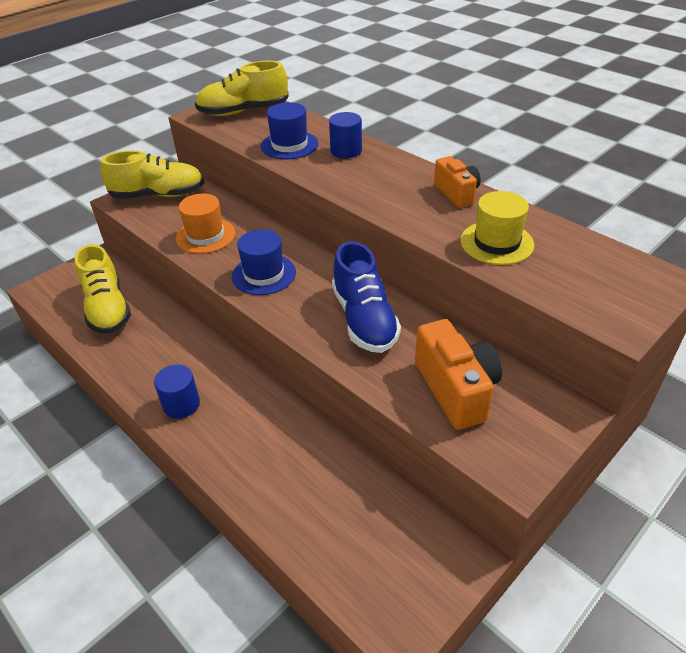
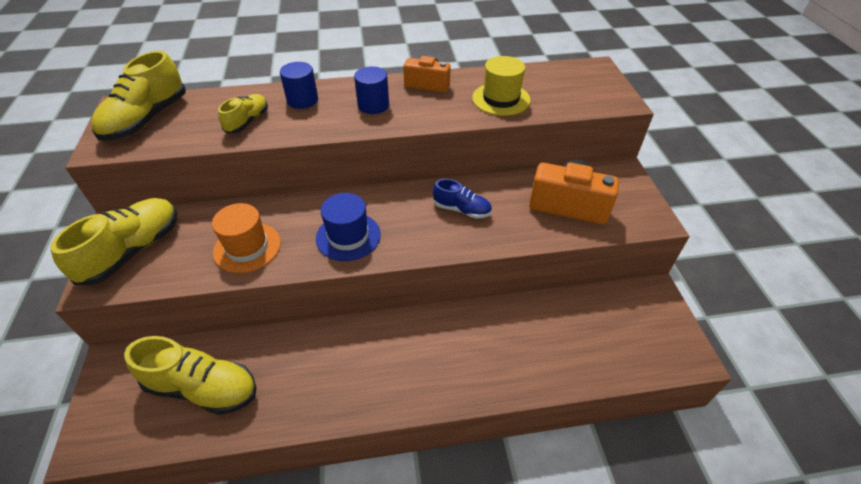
camera: 55 degrees left, 5 degrees up
blue cylinder [154,364,200,419] -> blue cylinder moved to [354,66,389,114]
blue hat [261,102,319,159] -> yellow shoe [218,94,268,134]
blue shoe [332,241,401,353] -> blue shoe [433,179,492,219], size x0.57

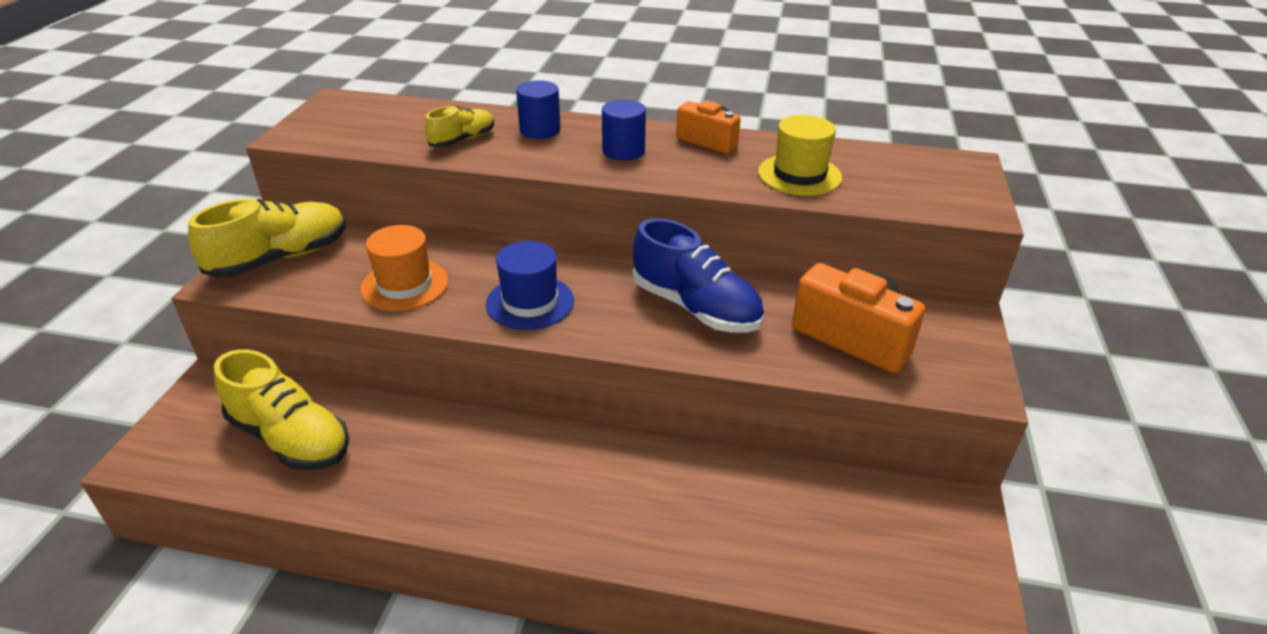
camera: 20 degrees right, 10 degrees down
yellow shoe [91,51,186,141] -> none
blue shoe [433,179,492,219] -> blue shoe [633,218,764,332], size x1.76

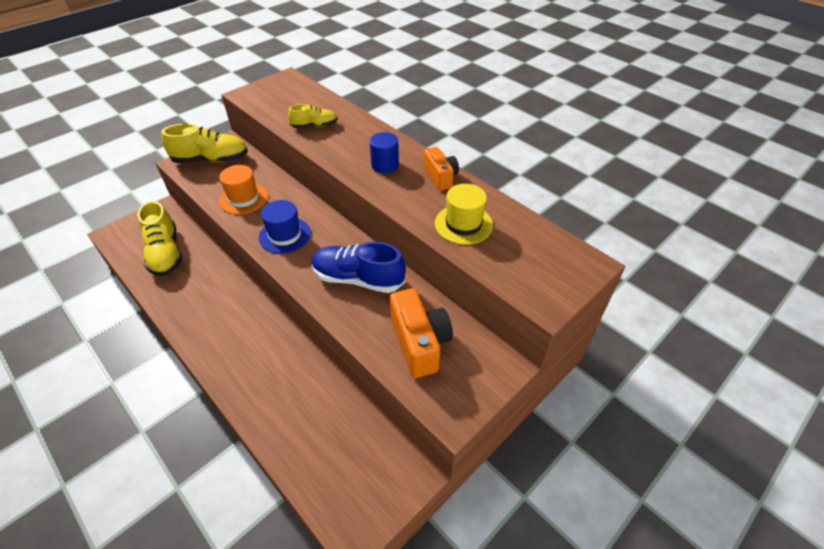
camera: 35 degrees right, 10 degrees up
blue cylinder [516,80,561,139] -> none
blue shoe [633,218,764,332] -> blue shoe turned 120 degrees clockwise [311,242,406,293]

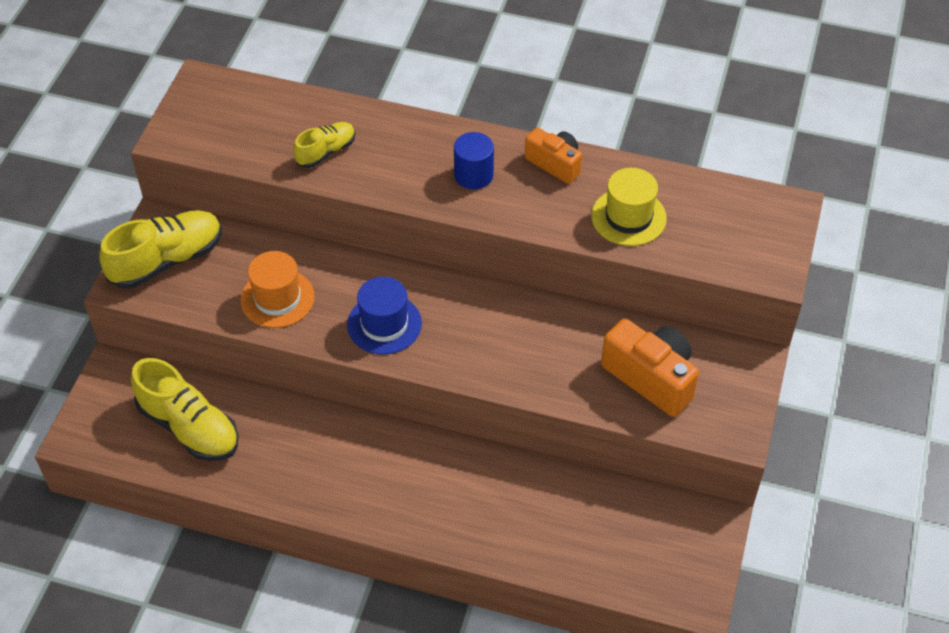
camera: 30 degrees left, 5 degrees up
blue shoe [311,242,406,293] -> none

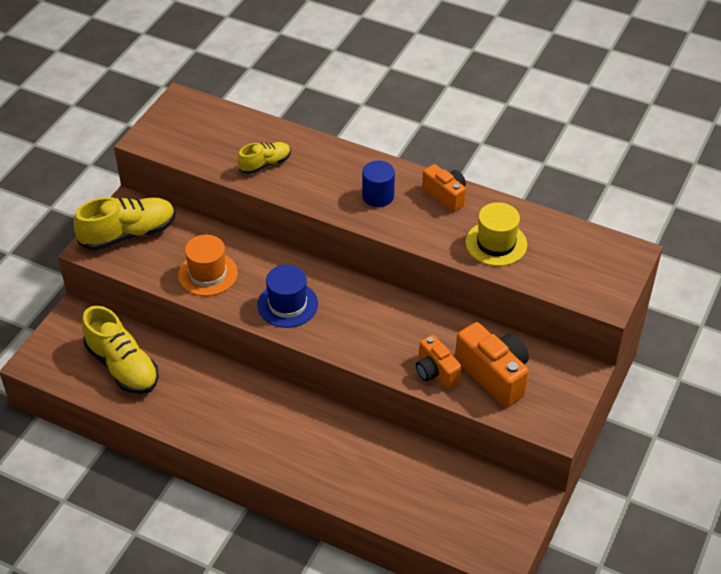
camera: 10 degrees right, 5 degrees down
none -> orange camera [416,335,462,389]

